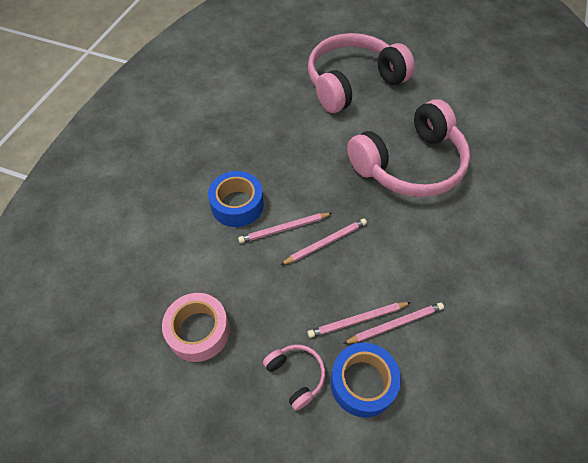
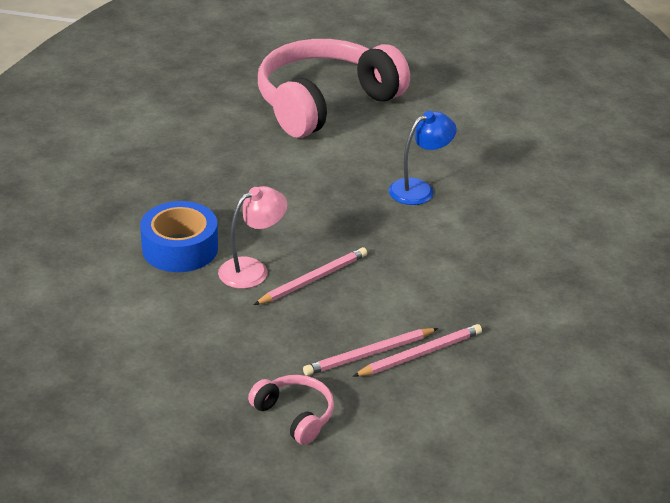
camera: 10 degrees left, 20 degrees down
pink tape [162,293,230,362] -> none
pink pencil [238,213,332,243] -> pink lamp [218,186,287,289]
blue tape [330,342,401,417] -> none
pink headphones [347,99,470,197] -> blue lamp [389,111,457,205]

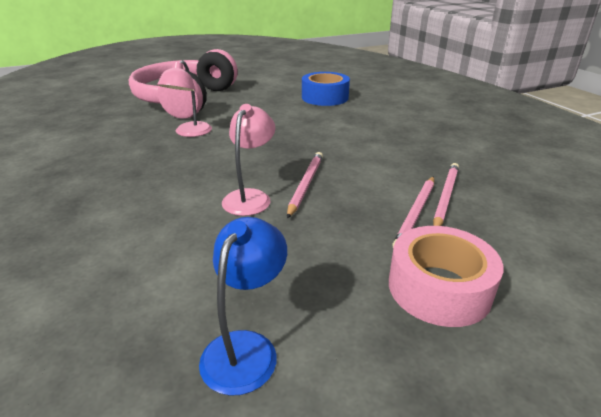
camera: 35 degrees left, 5 degrees down
blue tape [140,201,218,272] -> blue tape moved to [302,72,350,106]
pink headphones [248,375,334,445] -> pink tape [389,226,503,327]
blue lamp [389,111,457,205] -> blue lamp moved to [199,217,287,396]
none -> pink lamp [157,60,212,137]

